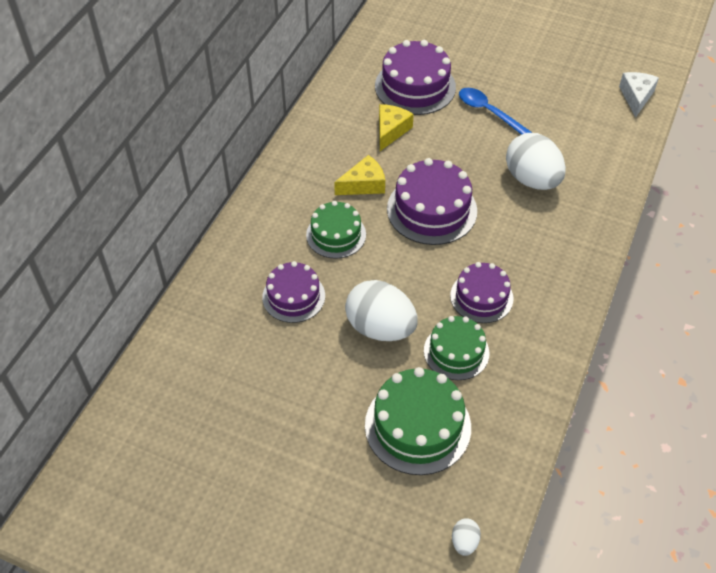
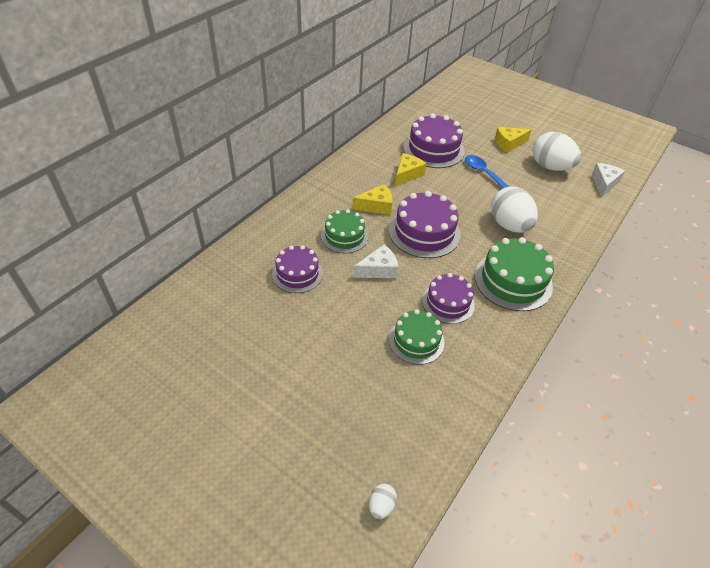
camera: 10 degrees right, 5 degrees down
white egg [345,280,418,341] -> white egg moved to [532,132,581,171]
green cake [365,367,471,475] -> green cake moved to [475,237,554,311]
none -> white cheese [353,245,399,278]
none -> yellow cheese [495,127,532,153]

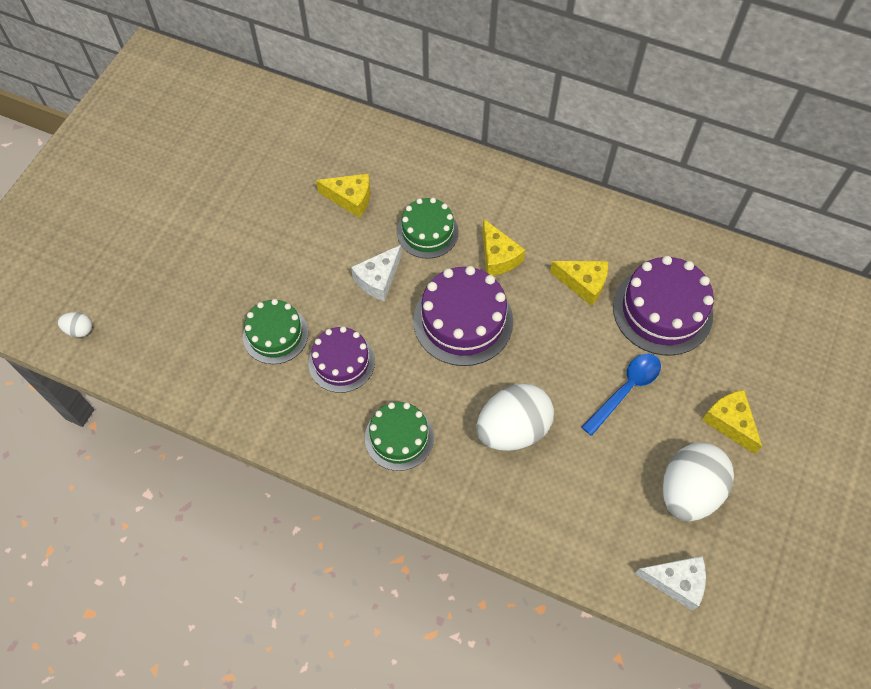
camera: 80 degrees right, 15 degrees up
purple cake [272,245,323,293] -> yellow cheese [316,173,370,218]
white cheese [353,245,399,278] -> white cheese turned 75 degrees clockwise [351,245,402,301]
green cake [475,237,554,311] -> green cake [365,402,434,471], size x0.65

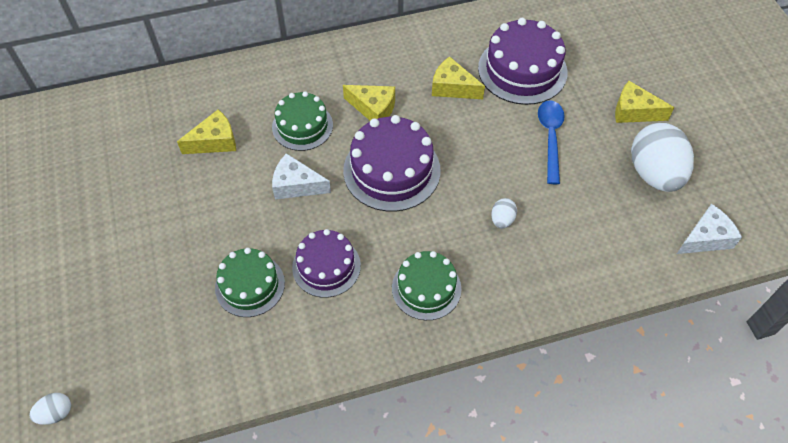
camera: 40 degrees left, 5 degrees down
white cheese [351,245,402,301] -> white cheese turned 105 degrees clockwise [272,153,331,200]
white egg [476,384,554,451] -> white egg [491,198,517,229], size x0.43
yellow cheese [550,261,608,306] -> yellow cheese turned 135 degrees counterclockwise [432,56,485,99]

